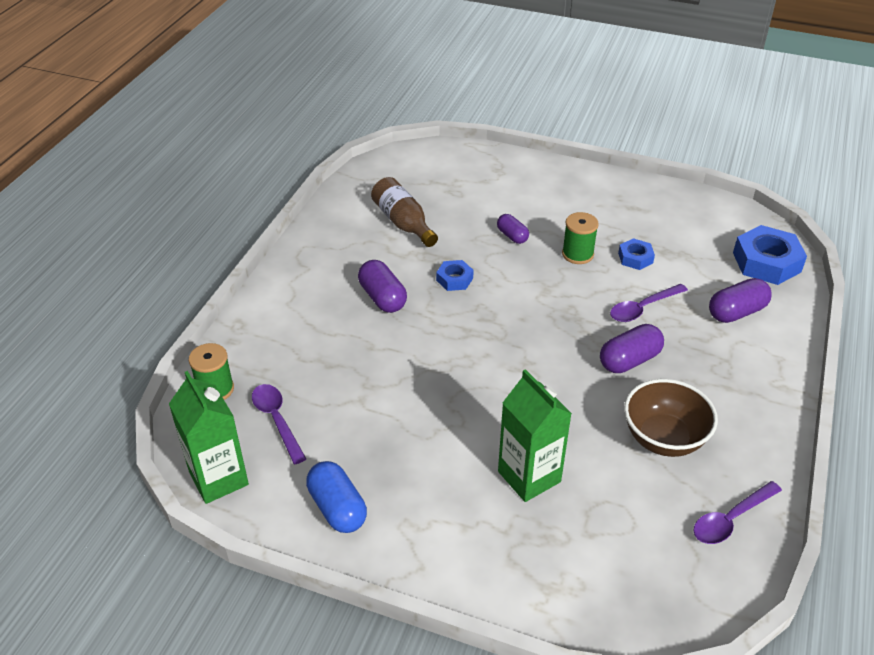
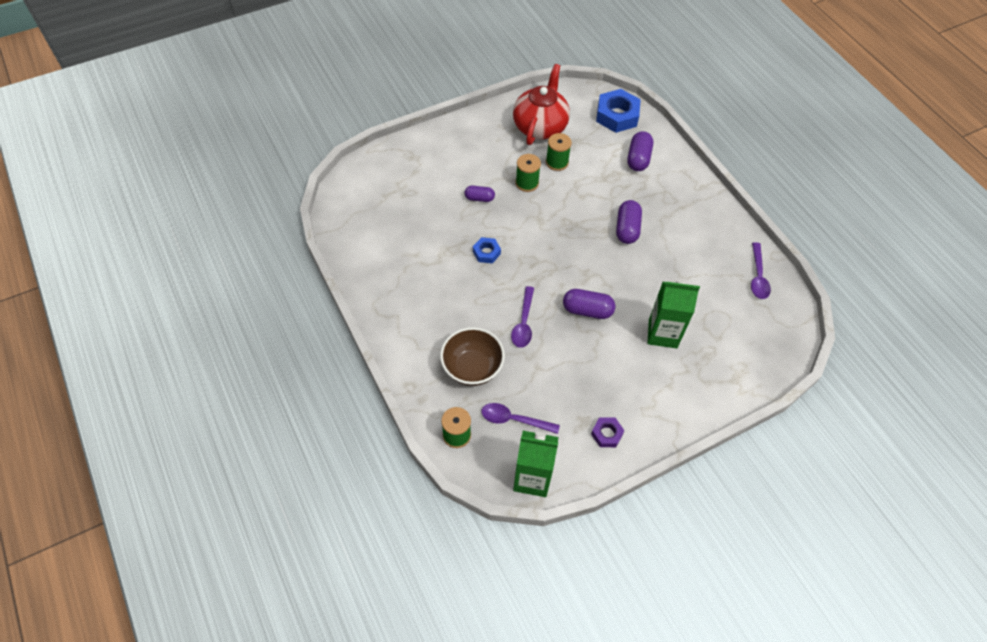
camera: 50 degrees left, 15 degrees up
blue capsule [306,461,367,533] -> purple nut [591,417,625,447]
purple capsule [358,260,407,313] -> purple capsule moved to [563,289,615,319]
brown bottle [371,177,438,247] -> none
purple spoon [610,284,688,322] -> purple spoon moved to [511,286,534,348]
blue nut [618,238,655,270] -> green spool [546,133,572,171]
brown bowl [624,379,718,457] -> brown bowl moved to [440,327,505,386]
none -> red teapot [513,64,570,145]

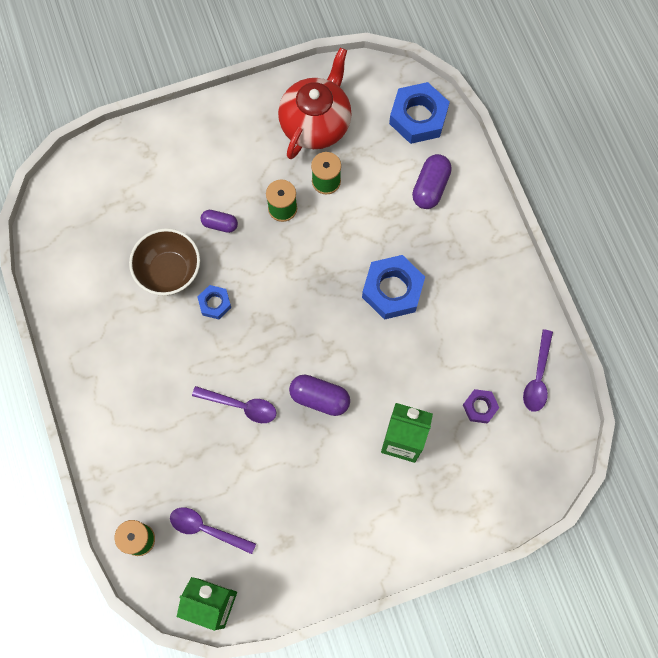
camera: 10 degrees right, 15 degrees up
brown bowl [440,327,505,386] -> brown bowl moved to [129,228,200,295]
purple spoon [511,286,534,348] -> purple spoon turned 90 degrees counterclockwise [192,386,276,423]
purple nut [591,417,625,447] -> purple nut moved to [463,389,499,424]
purple capsule [616,200,642,244] -> blue nut [362,255,425,320]

